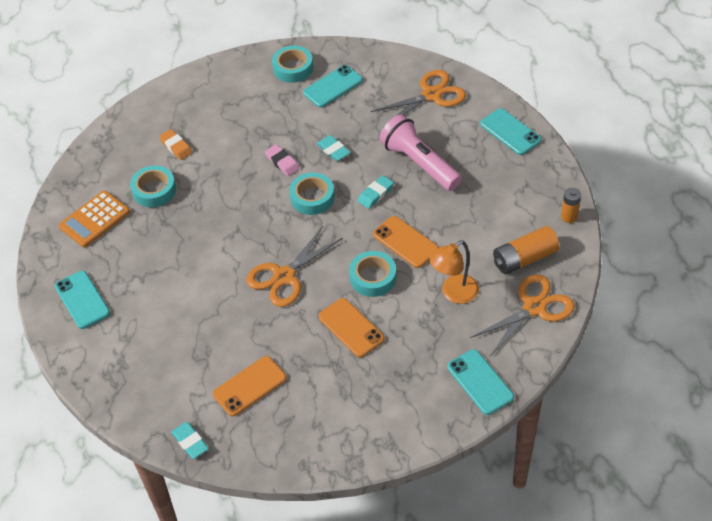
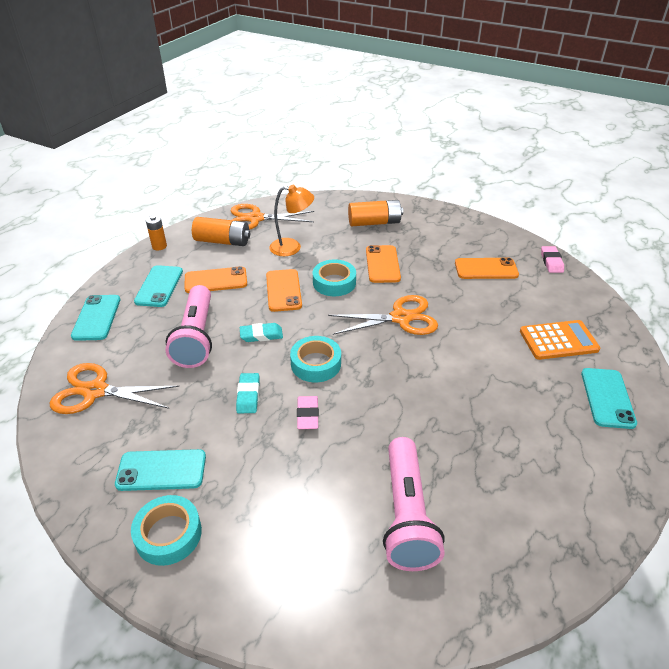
camera: 145 degrees left, 10 degrees down
orange calculator [59,191,130,247] -> orange calculator moved to [520,320,600,360]
turquoise tape [130,165,176,207] -> none
orange eraser [159,129,193,160] -> pink flashlight [383,437,445,571]
turquoise eraser [171,422,209,459] -> pink eraser [541,246,564,273]
turquoise phone [447,349,514,415] -> turquoise phone moved to [134,265,183,307]
none -> orange phone [184,266,247,293]
none -> orange battery [348,200,403,226]

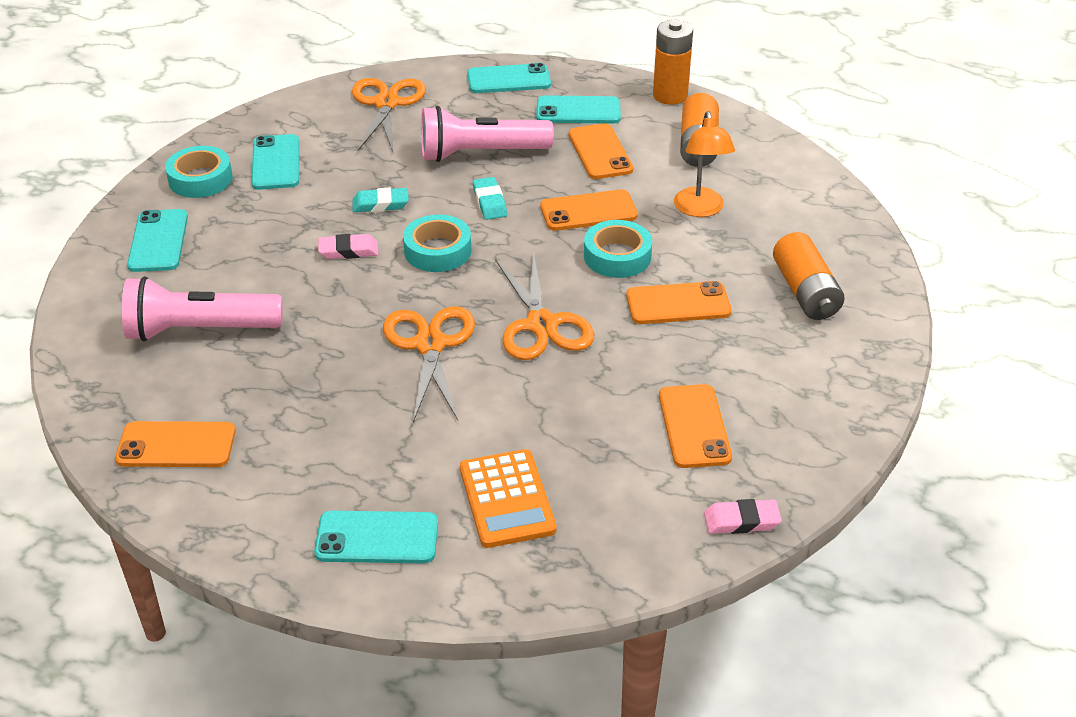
camera: 85 degrees right, 0 degrees up
orange battery [146,215,167,250] -> orange battery [653,20,693,105], size x1.65
orange scissors [231,204,314,230] -> orange scissors moved to [383,306,475,422]
none -> orange phone [115,421,235,467]
none -> turquoise phone [127,209,188,272]

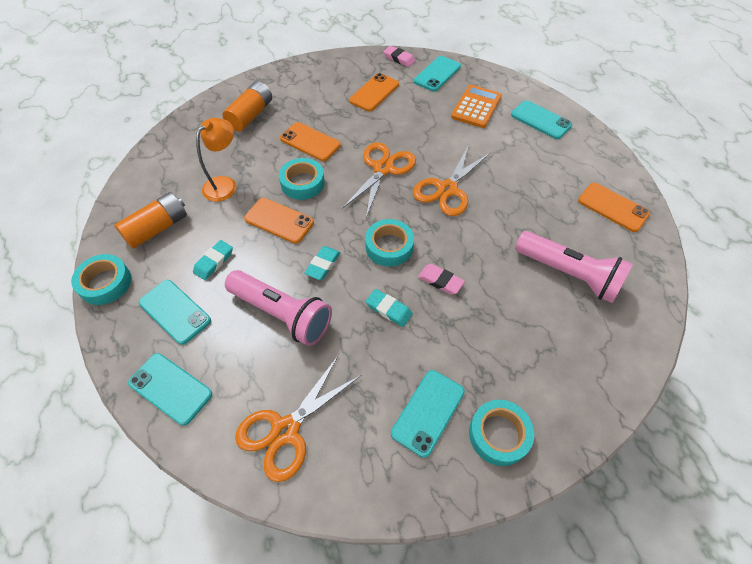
camera: 140 degrees left, 15 degrees up
turquoise phone [127,209,188,272] -> turquoise phone moved to [414,56,461,92]
orange phone [569,123,633,179] -> turquoise eraser [193,240,233,280]
orange battery [653,20,693,105] -> turquoise tape [71,254,132,305]

